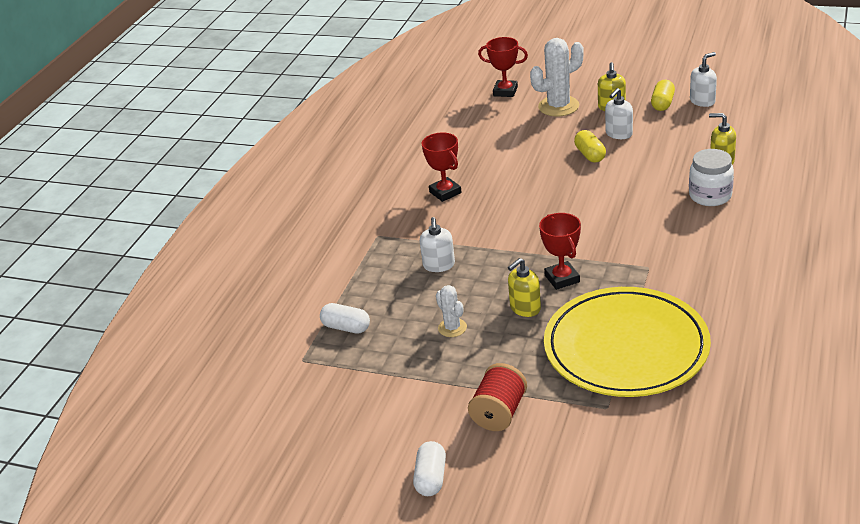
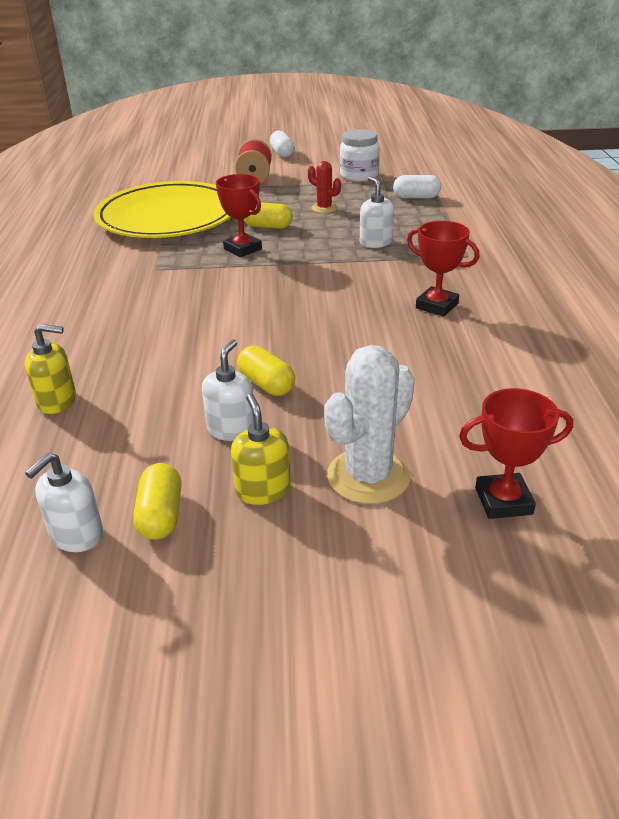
camera: 155 degrees right, 0 degrees up
white cactus [436,285,467,337] -> red cactus [308,161,341,213]
yellow soap dispenser [508,258,541,317] -> yellow capsule [244,202,293,229]
white jar [689,149,734,206] -> white jar moved to [340,129,380,181]

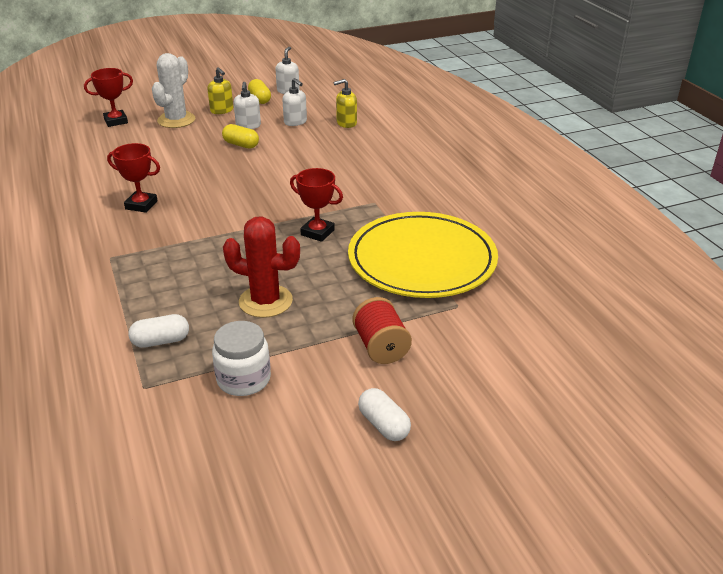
camera: 160 degrees right, 0 degrees up
yellow capsule [244,202,293,229] -> none
red cactus [308,161,341,213] -> red cactus [223,216,300,318], size x1.81
white soap dispenser [360,177,394,248] -> white soap dispenser moved to [282,78,307,126]

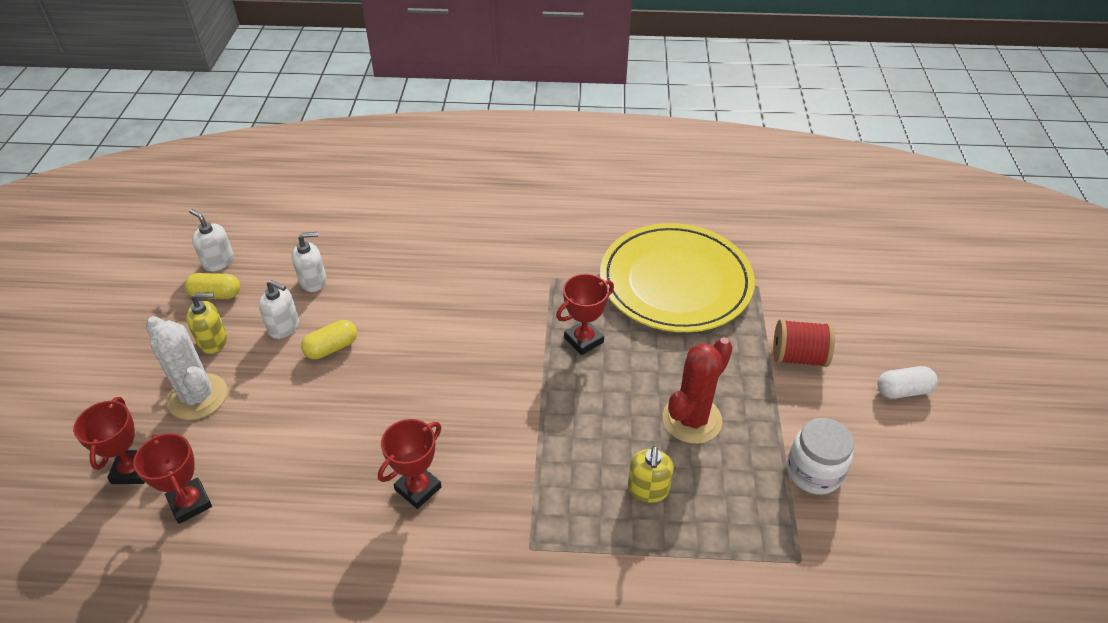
camera: 65 degrees left, 10 degrees up
white capsule [128,314,189,348] -> none
yellow soap dispenser [333,79,357,128] -> yellow soap dispenser moved to [628,446,674,503]
none -> red trophy [133,433,212,524]

